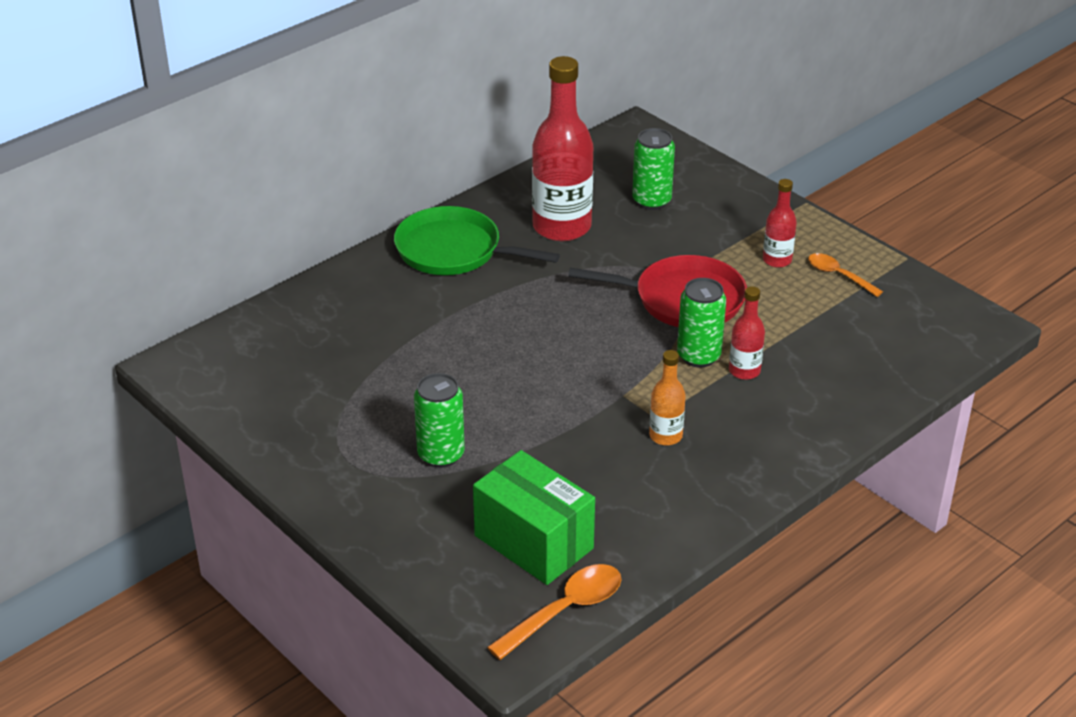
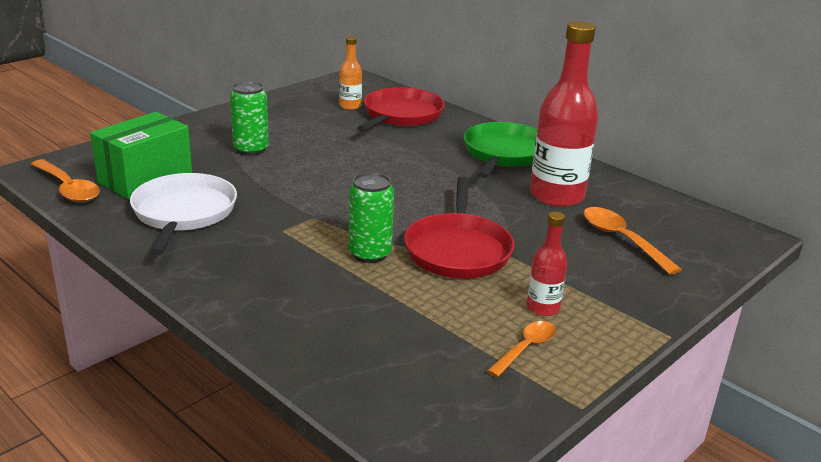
camera: 85 degrees right, 10 degrees down
green can [632,128,675,210] -> orange spoon [583,207,682,275]
orange bottle [649,350,686,446] -> orange bottle moved to [339,36,362,110]
red bottle [729,286,765,380] -> none
none -> white pan [130,173,237,255]
none -> red pan [357,87,445,132]

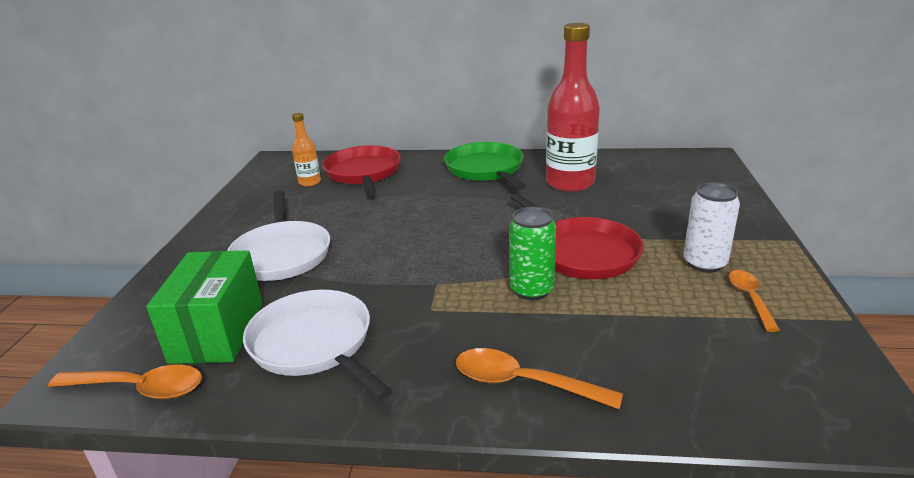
camera: 35 degrees left, 0 degrees up
green can [230,81,269,156] -> white pan [227,190,330,281]
red bottle [527,212,567,316] -> white can [683,183,740,273]
orange spoon [583,207,682,275] -> orange spoon moved to [456,348,623,409]

